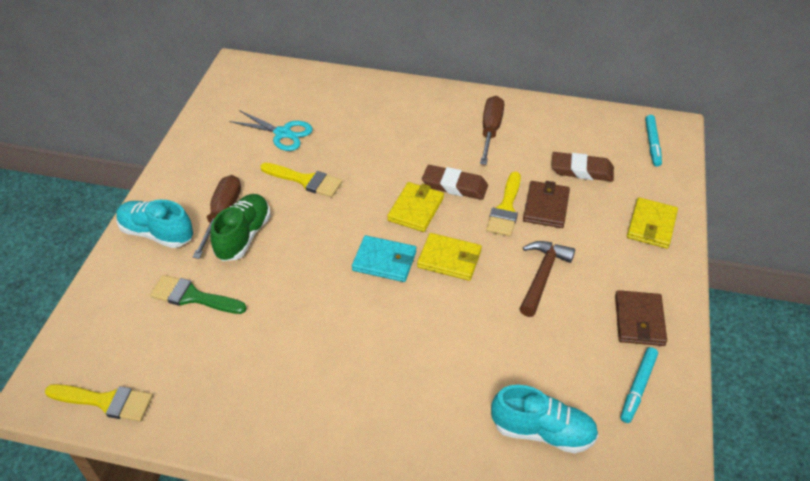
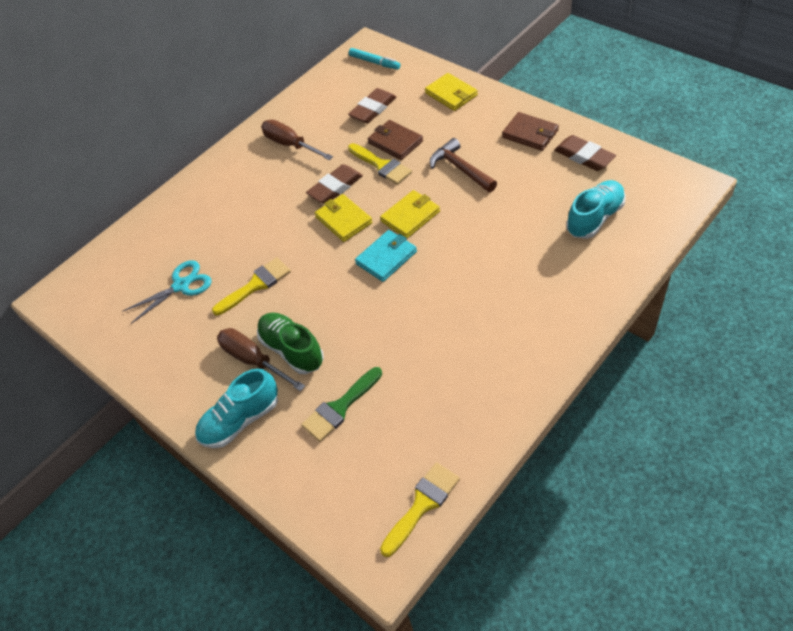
camera: 55 degrees left, 5 degrees up
turquoise marker [621,347,658,423] -> brown eraser [554,135,616,171]

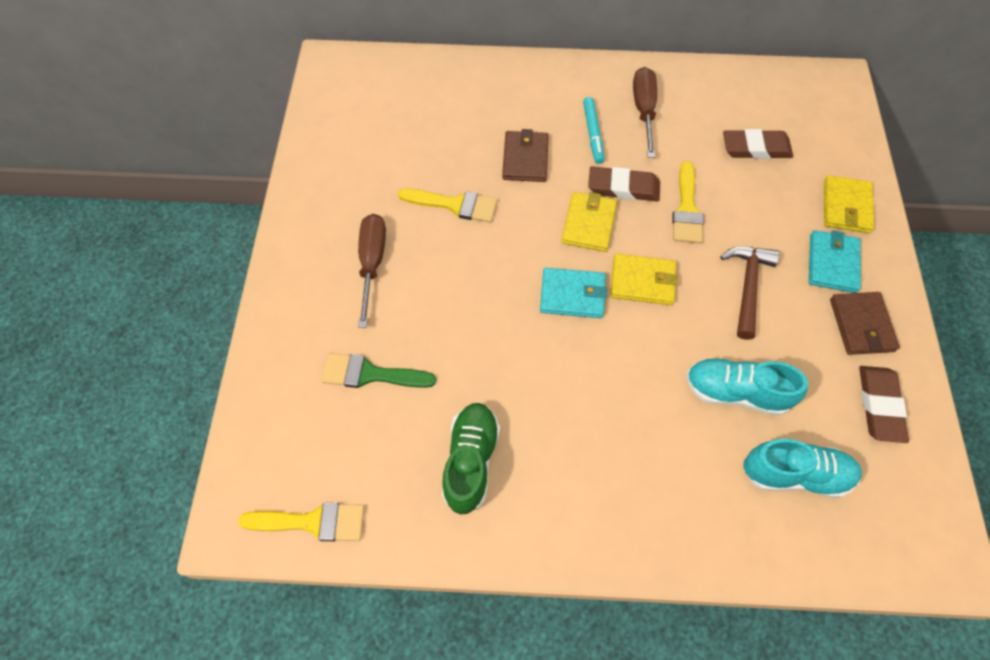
camera: 45 degrees right, 10 degrees up
turquoise scissors [123,260,212,324] -> none
turquoise shoe [195,368,278,448] -> turquoise shoe moved to [686,358,808,416]
green shoe [257,313,324,374] -> green shoe moved to [442,403,500,515]
turquoise marker [349,48,401,70] -> turquoise marker moved to [583,97,604,164]
brown wallet [368,120,423,160] -> brown wallet moved to [502,129,549,182]
none -> turquoise wallet [809,230,861,293]

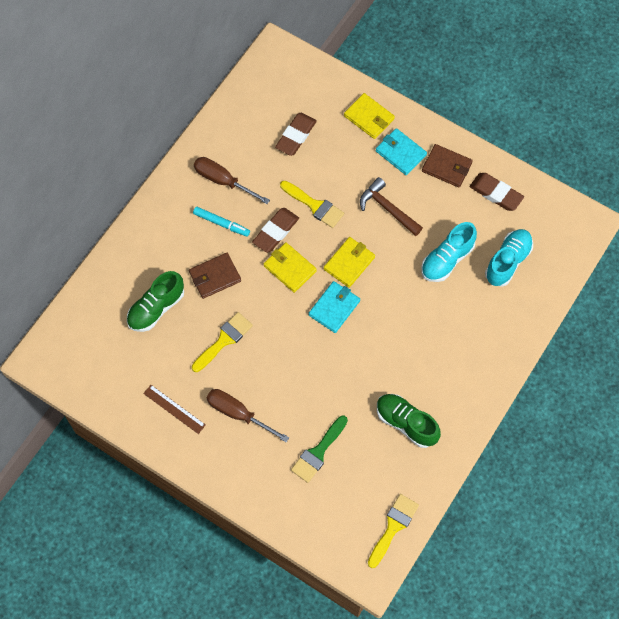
camera: 60 degrees left, 5 degrees up
brown wallet [502,129,549,182] -> brown wallet turned 60 degrees counterclockwise [189,253,241,299]
none -> green shoe [127,271,184,332]
none -> brown ruler [143,385,206,434]

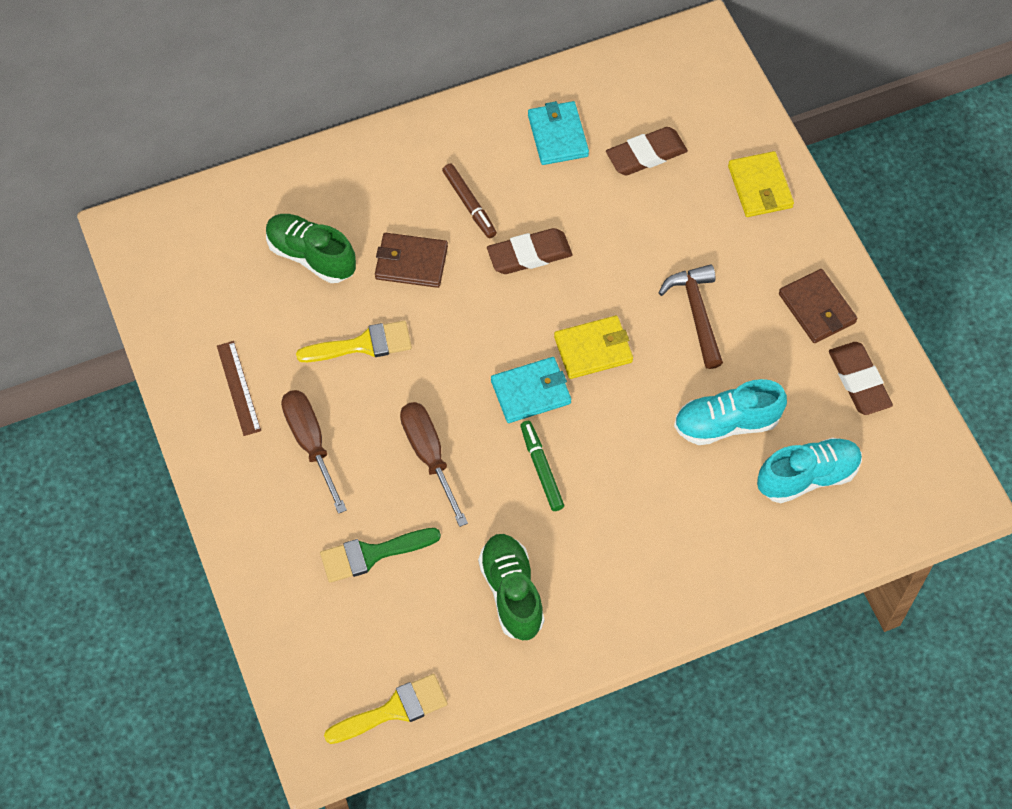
camera: 35 degrees right, 5 degrees down
green shoe [127,271,184,332] -> green shoe turned 45 degrees clockwise [266,214,356,283]
turquoise marker [193,207,250,237] -> brown marker [442,164,497,238]
brown screwdriver [194,157,270,204] -> brown screwdriver moved to [400,402,468,527]
yellow wallet [264,242,317,293] -> none
yellow brush [280,181,344,228] -> none
turquoise wallet [376,128,427,175] -> turquoise wallet moved to [528,101,589,165]
none -> green marker [520,421,564,511]

